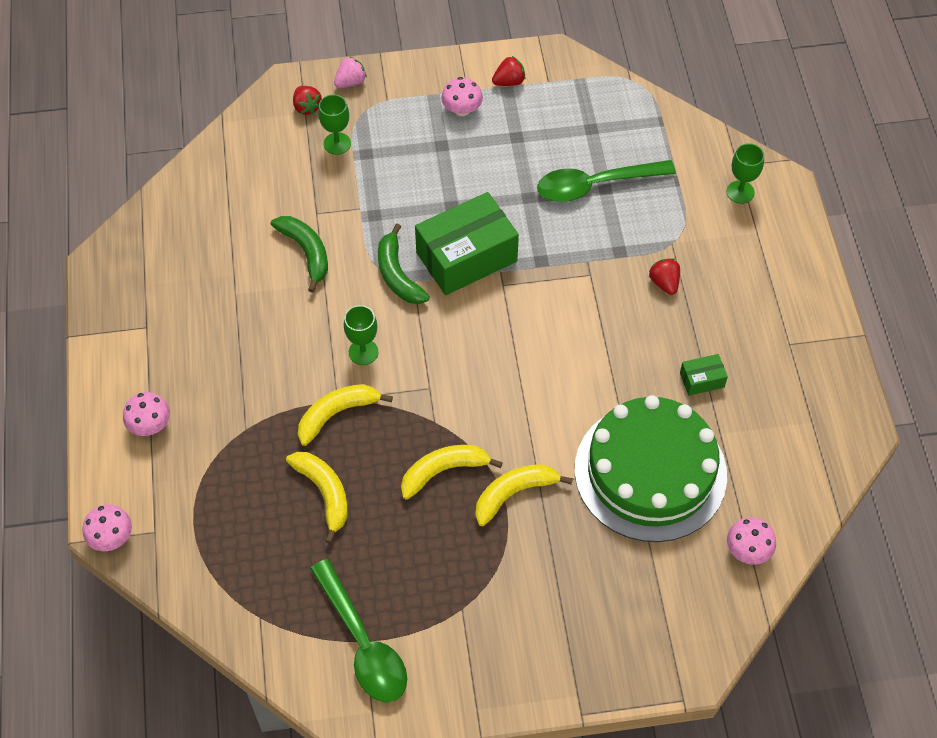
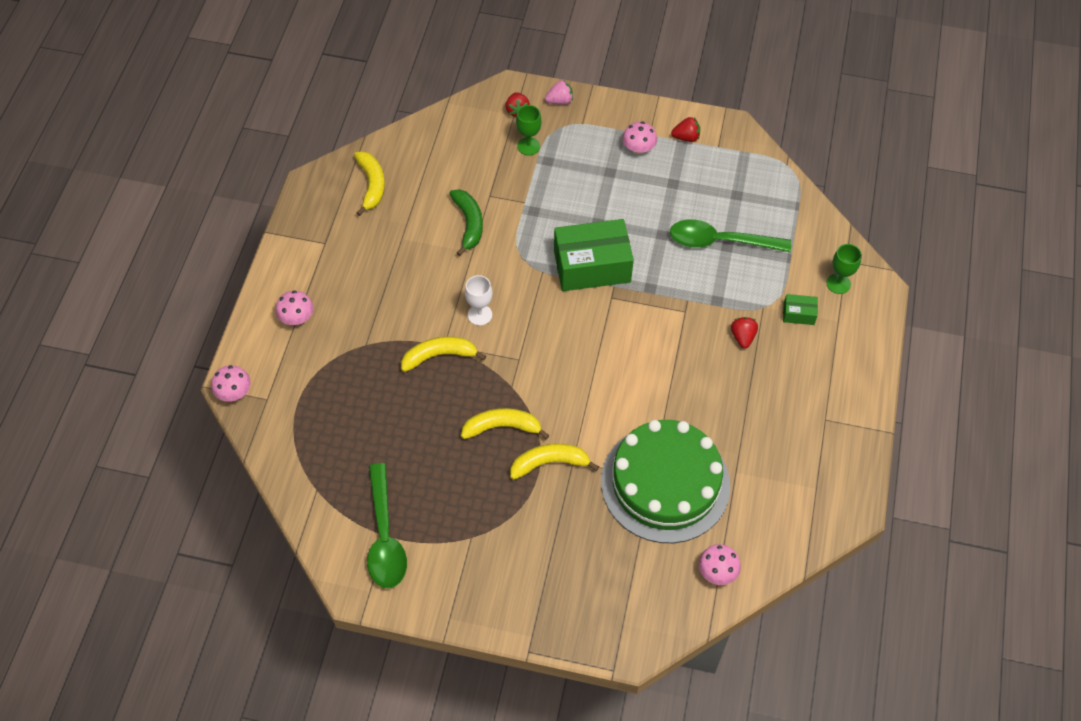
camera: 20 degrees right, 0 degrees up
yellow banana [286,452,348,544] -> yellow banana moved to [354,151,385,216]
green goblet [344,305,378,365] -> white goblet [465,275,492,326]
green banana [378,224,430,304] -> none
green box [680,354,728,396] -> green box moved to [783,294,818,325]

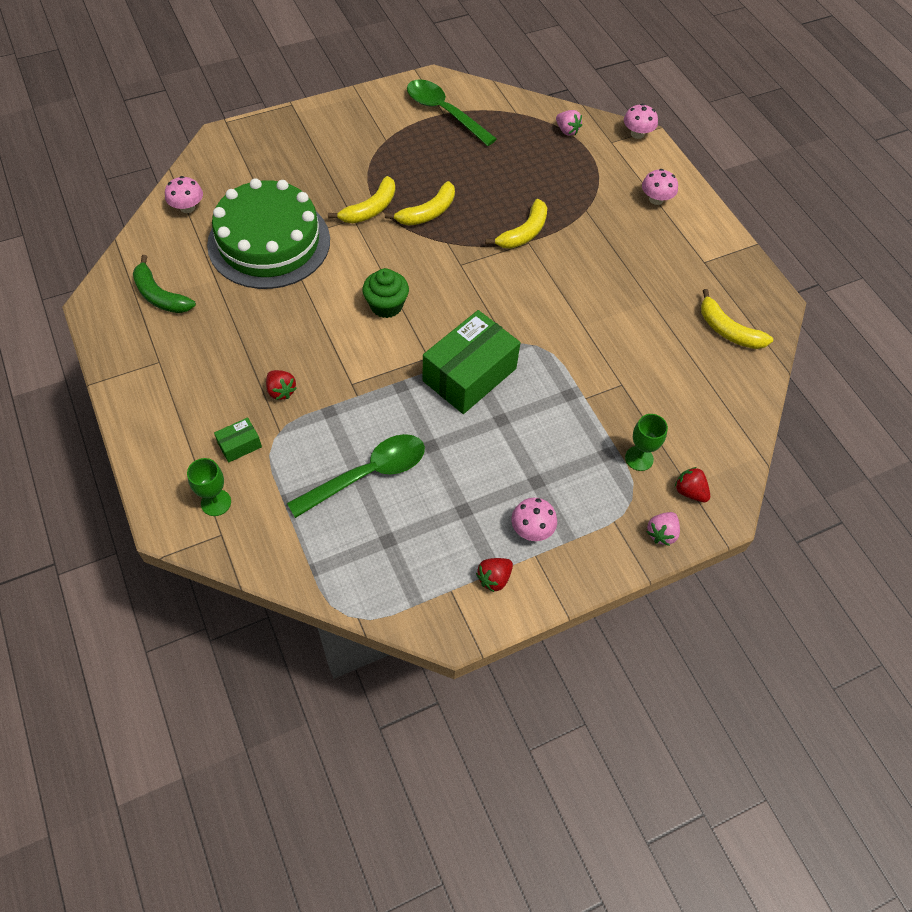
camera: 140 degrees right, 0 degrees up
green banana [449,189,483,256] -> green banana moved to [133,255,196,313]
white goblet [465,275,492,326] -> none
none -> green cupcake [363,268,409,318]
none -> pink strawberry [556,110,582,136]

